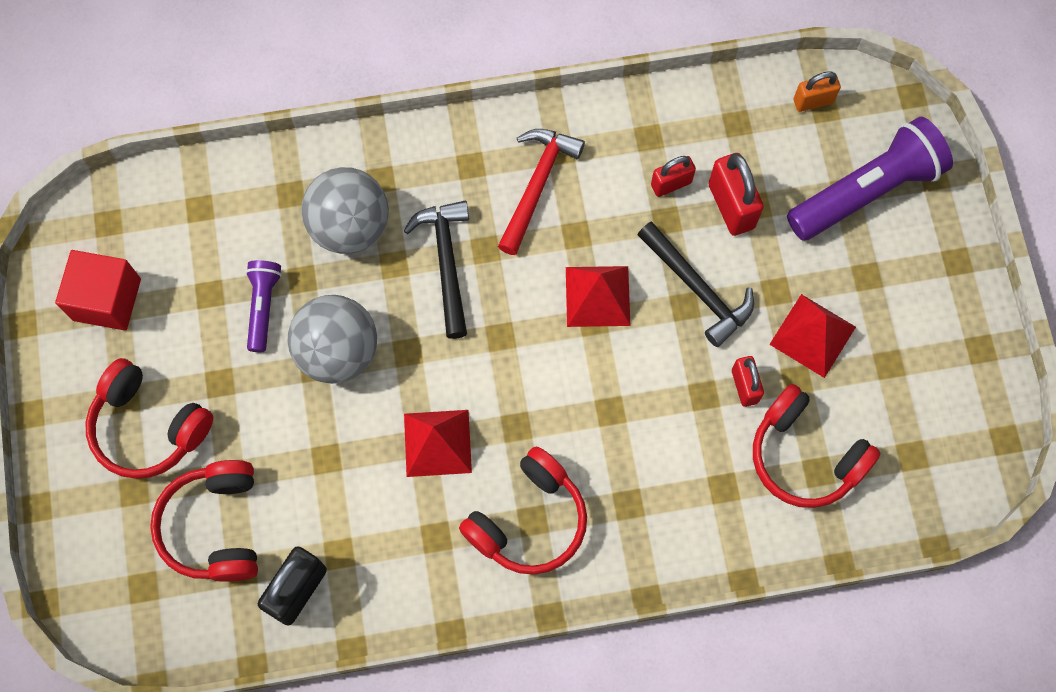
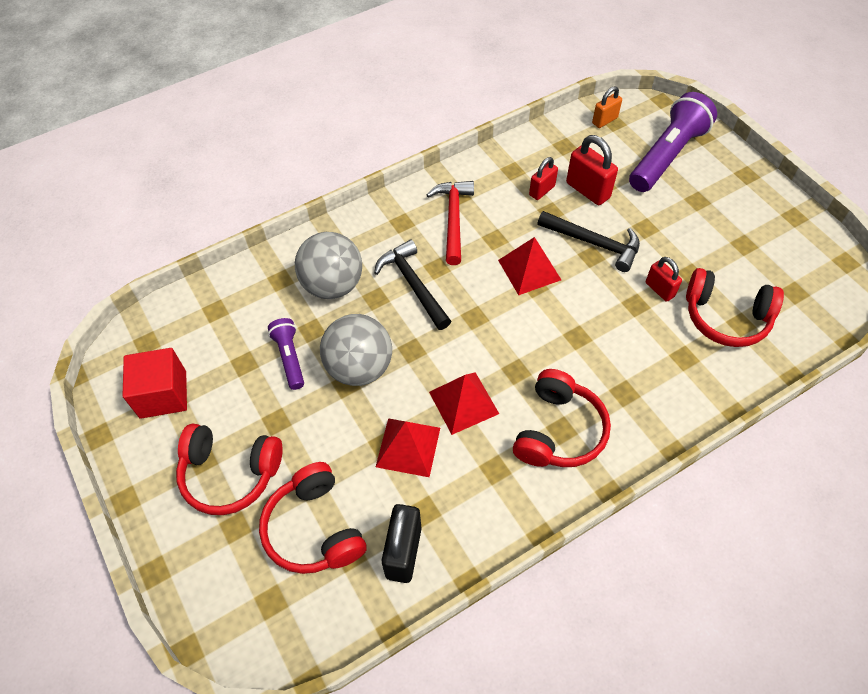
camera: 20 degrees left, 15 degrees down
red pyramid [769,294,856,378] -> red pyramid moved to [376,418,440,477]

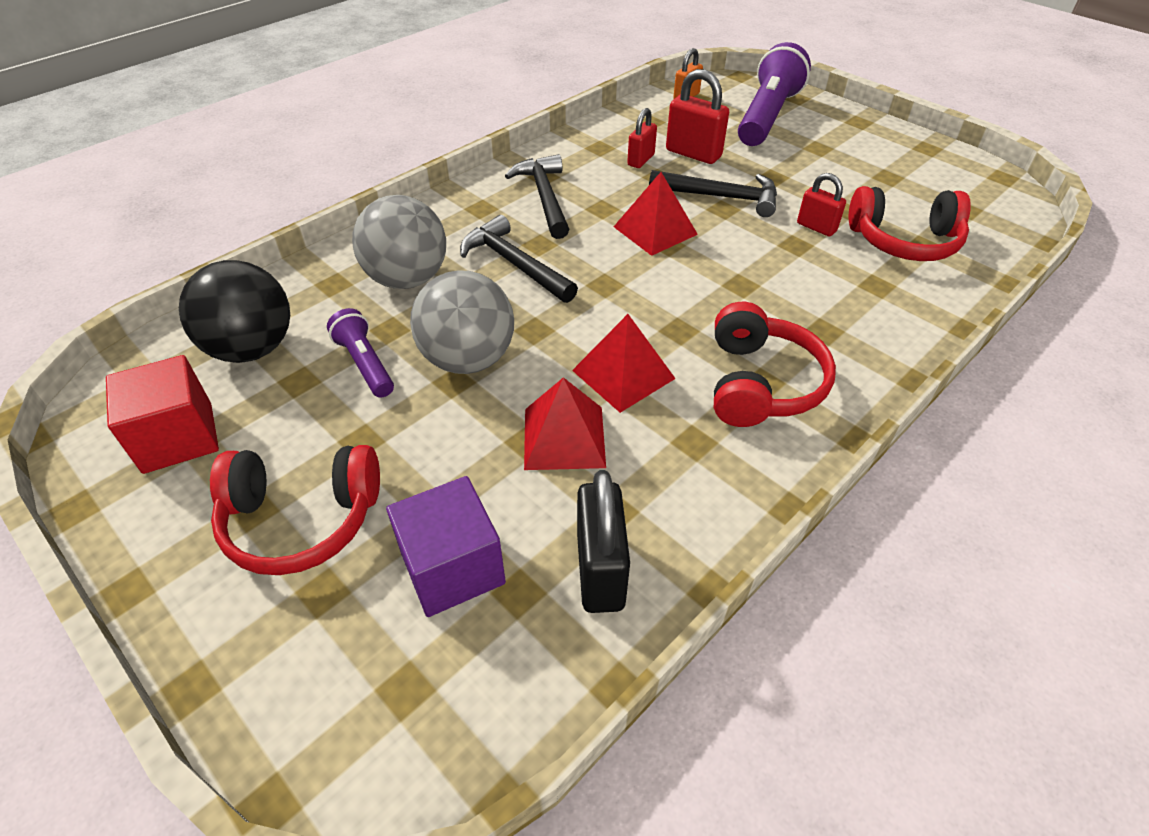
camera: 15 degrees left, 10 degrees down
red headphones [259,462,367,574] -> purple cube [386,476,506,617]
red hammer [427,181,474,265] -> black hammer [505,154,569,239]
none -> black ball [179,260,290,363]

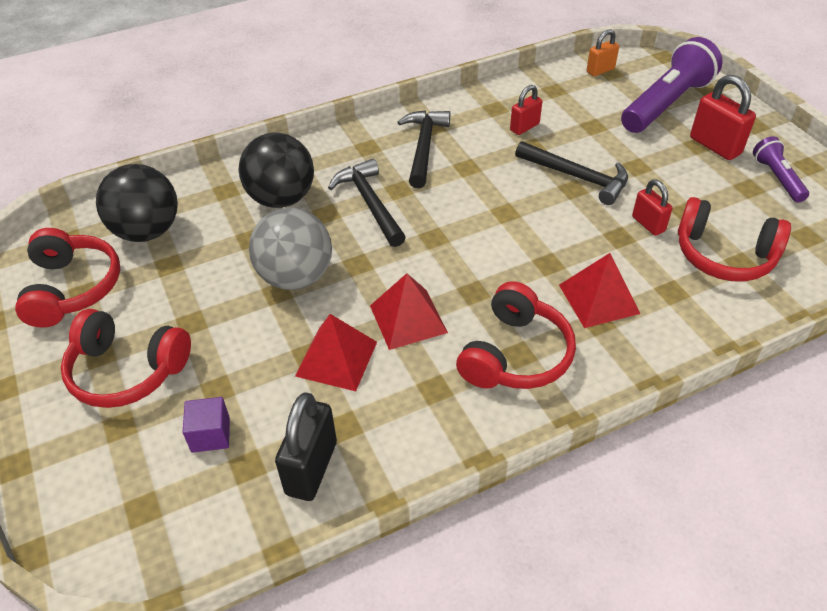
camera: 20 degrees right, 0 degrees up
red cube [106,355,219,474] -> red headphones [15,228,120,328]
purple flashlight [327,308,394,397] -> purple flashlight moved to [753,136,809,203]
grey ball [352,195,446,289] -> black ball [239,133,314,208]
purple cube [386,476,506,617] -> purple cube [182,397,230,453], size x0.60
red pyramid [614,172,698,256] -> red pyramid moved to [559,253,640,328]
red padlock [666,69,729,164] -> red padlock moved to [690,75,756,160]

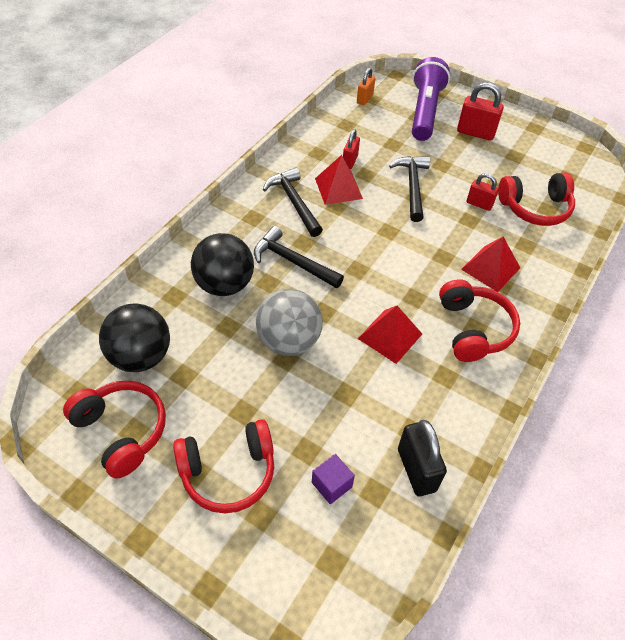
camera: 35 degrees left, 5 degrees up
red pyramid [295,314,377,391] -> red pyramid moved to [315,155,363,205]
black hammer [515,141,628,205] -> black hammer turned 90 degrees counterclockwise [389,156,430,222]
purple flashlight [753,136,809,203] -> none

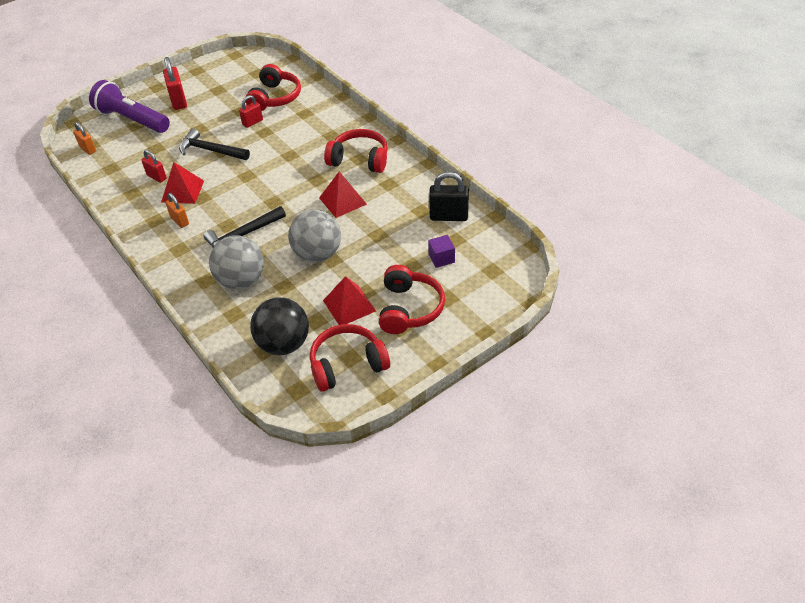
camera: 65 degrees left, 5 degrees down
black ball [191,233,254,296] -> grey ball [209,235,264,289]
black hammer [263,168,323,237] -> orange padlock [165,193,189,228]
red padlock [457,82,504,141] -> red padlock turned 60 degrees counterclockwise [163,57,187,110]
red pyramid [461,237,520,292] -> red pyramid moved to [323,276,376,325]

